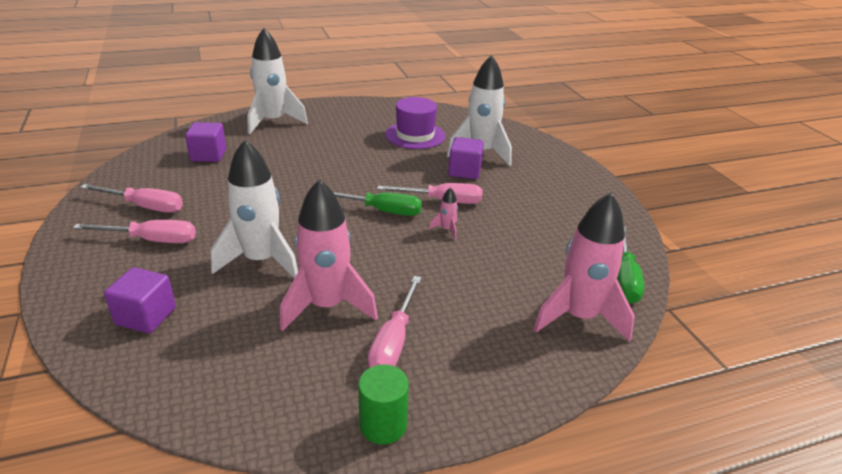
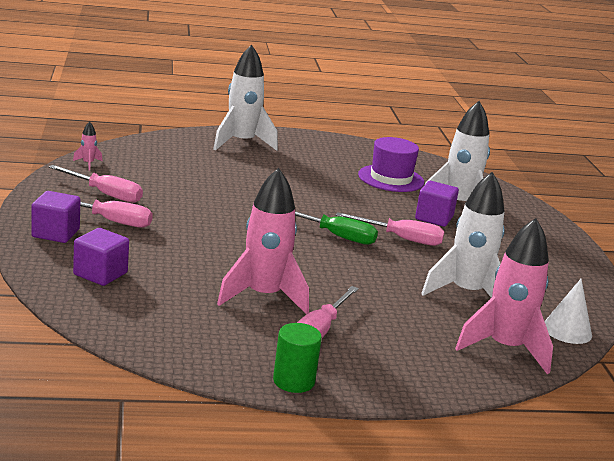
camera: 10 degrees right, 10 degrees down
purple cube [185,122,226,162] -> purple cube moved to [31,191,81,243]
white rocket [210,139,298,278] -> white rocket moved to [421,172,505,298]
pink rocket [429,187,458,240] -> pink rocket moved to [73,121,102,171]
green screwdriver [617,226,645,304] -> white cone [544,278,592,344]

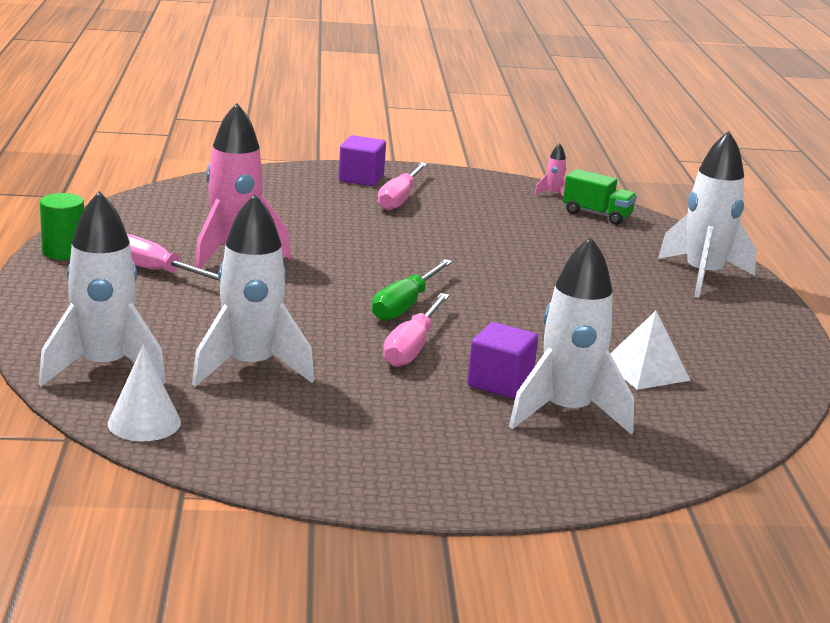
camera: 95 degrees right, 0 degrees up
pink screwdriver [49,165,143,203] -> none
purple cube [73,228,129,286] -> none
purple hat [358,137,424,192] -> white pyramid [610,311,691,390]
pink rocket [455,218,553,374] -> white rocket [39,191,166,387]
none -> green truck [563,169,637,225]

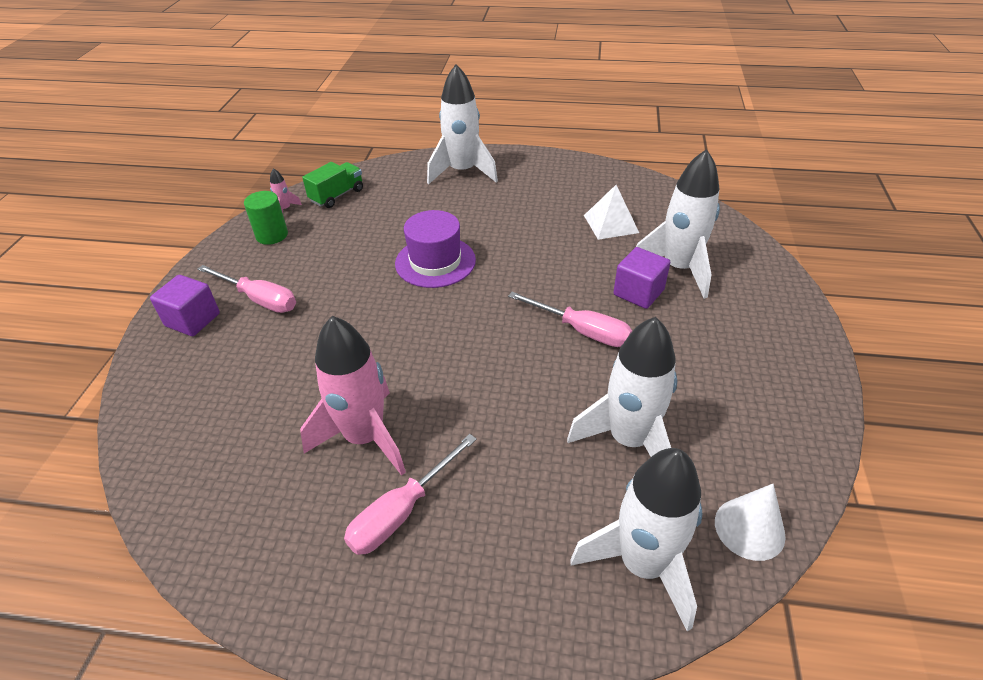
camera: 75 degrees left, 20 degrees up
green cylinder [40,193,84,260] -> green cylinder moved to [244,191,288,245]
green screwdriver [372,259,452,321] -> none
none -> purple hat [395,210,476,288]

